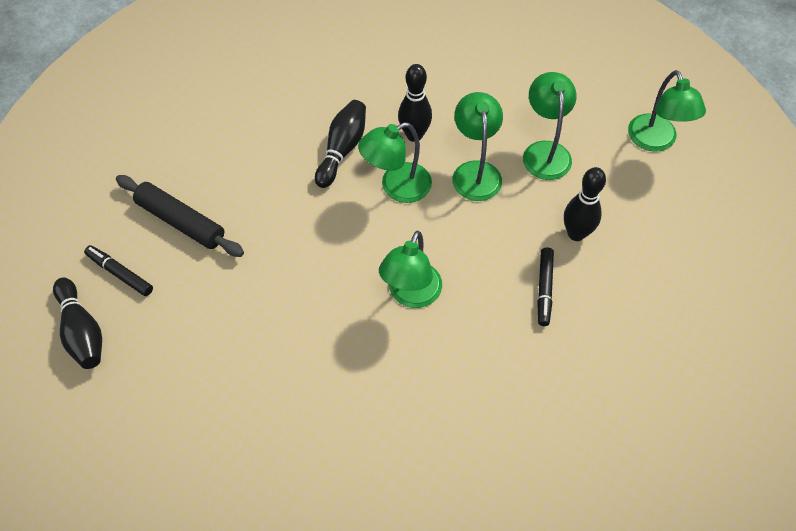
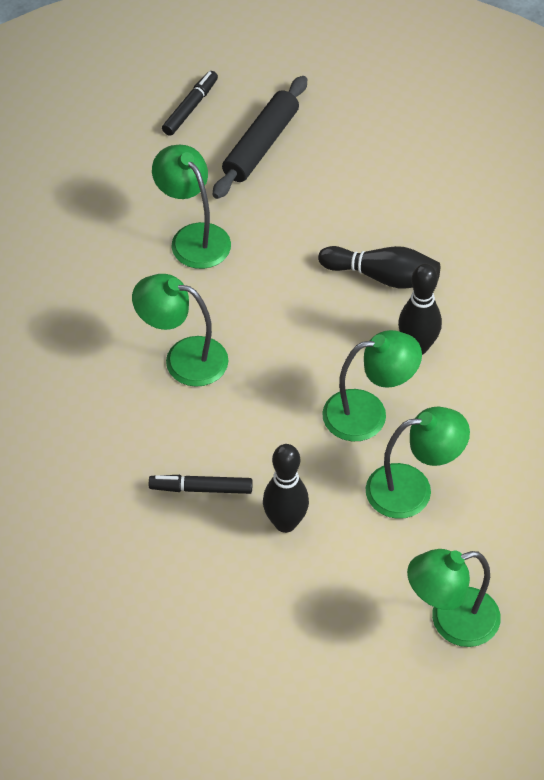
camera: 85 degrees right, 5 degrees down
black bowling pin [53,277,102,369] -> none
green lamp [358,122,432,203] -> green lamp moved to [152,145,231,269]

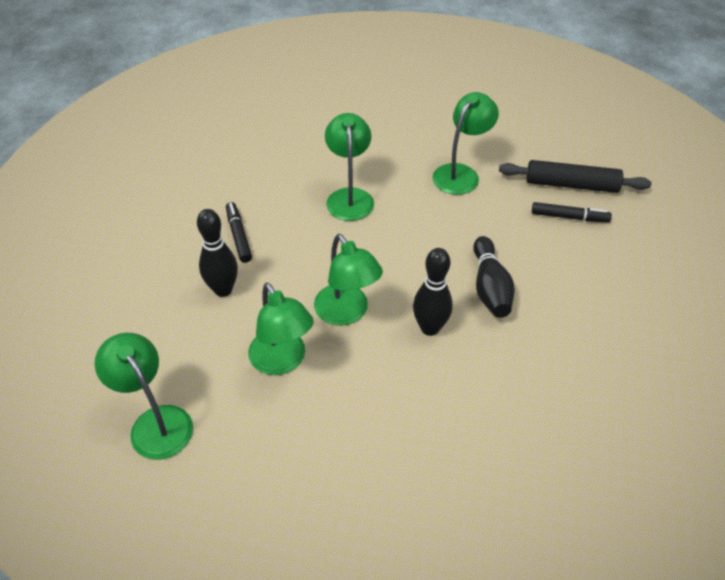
camera: 70 degrees right, 5 degrees down
black marker [162,71,218,136] -> black marker moved to [532,202,612,222]

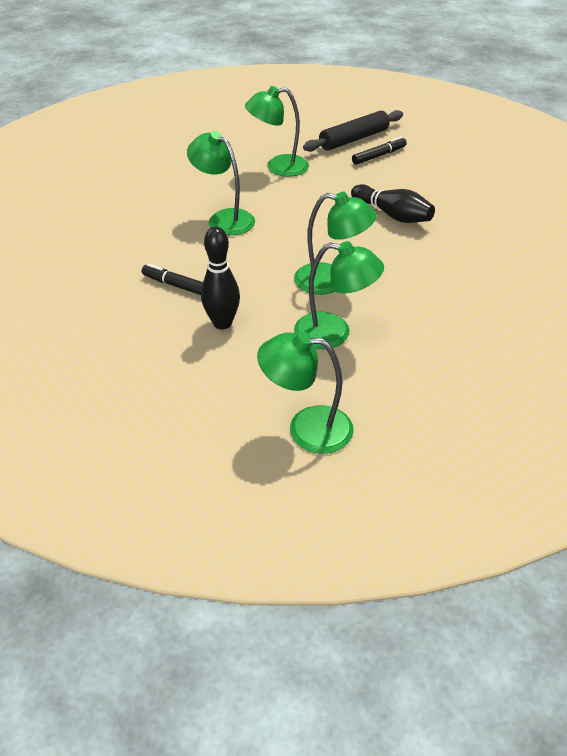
camera: 45 degrees left, 5 degrees down
black bowling pin [413,248,453,336] -> none
green lamp [432,92,499,195] -> green lamp turned 90 degrees counterclockwise [245,86,309,177]

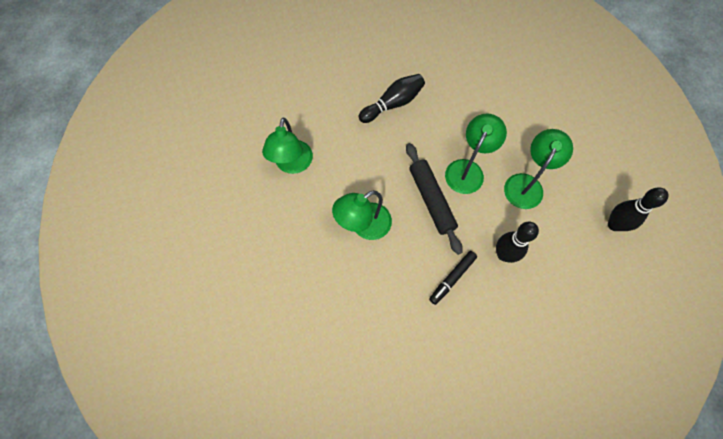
camera: 75 degrees left, 25 degrees up
green lamp [257,332,354,454] -> black bowling pin [608,188,669,231]
black rolling pin [303,110,403,152] -> black rolling pin moved to [406,143,463,255]
black marker [352,137,407,165] -> none

